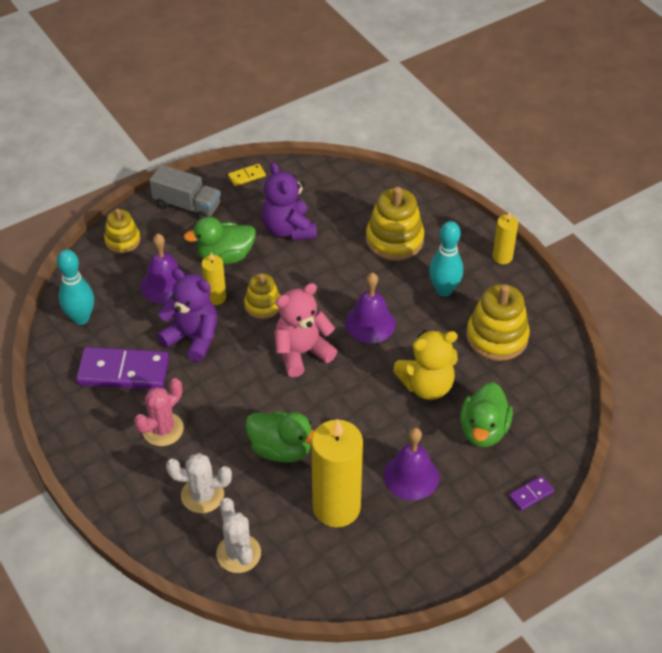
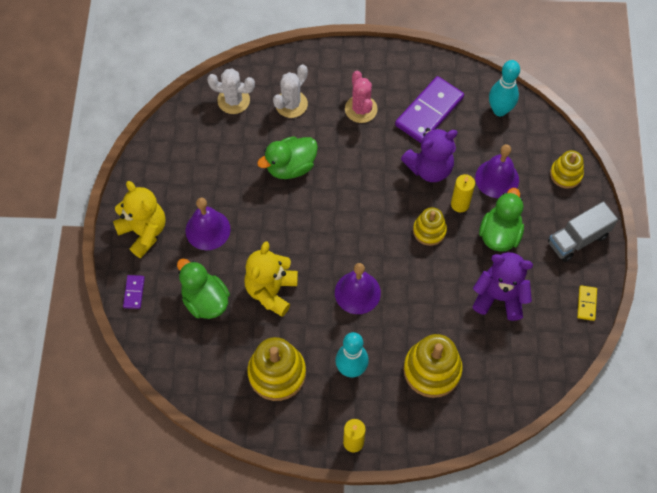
camera: 125 degrees right, 15 degrees up
pink teddy bear [274,283,337,377] -> none
yellow candle [311,419,363,527] -> none
none -> yellow teddy bear [113,181,166,258]

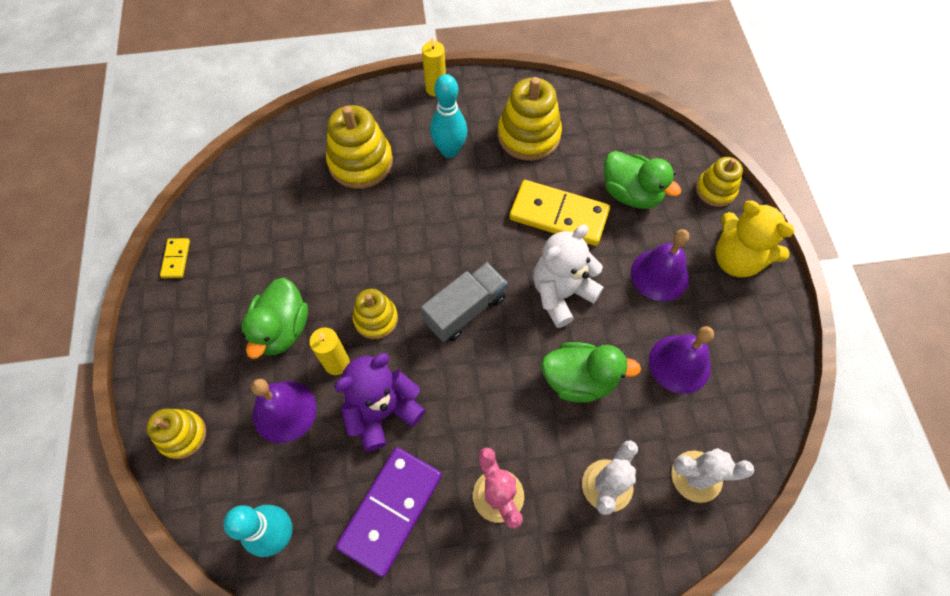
camera: 170 degrees right, 0 degrees up
purple domino [123,275,145,309] -> yellow stacking toy [696,157,743,207]
yellow teddy bear [244,241,298,317] -> yellow domino [509,180,610,246]
green duck [257,136,318,179] -> green duck turned 45 degrees clockwise [541,342,641,403]
purple bell [335,263,381,314] -> purple bell moved to [649,326,714,394]
purple teddy bear [472,252,533,321] -> none
grey truck [548,201,618,262] -> grey truck moved to [421,262,508,342]
none -> white teddy bear [533,225,604,328]

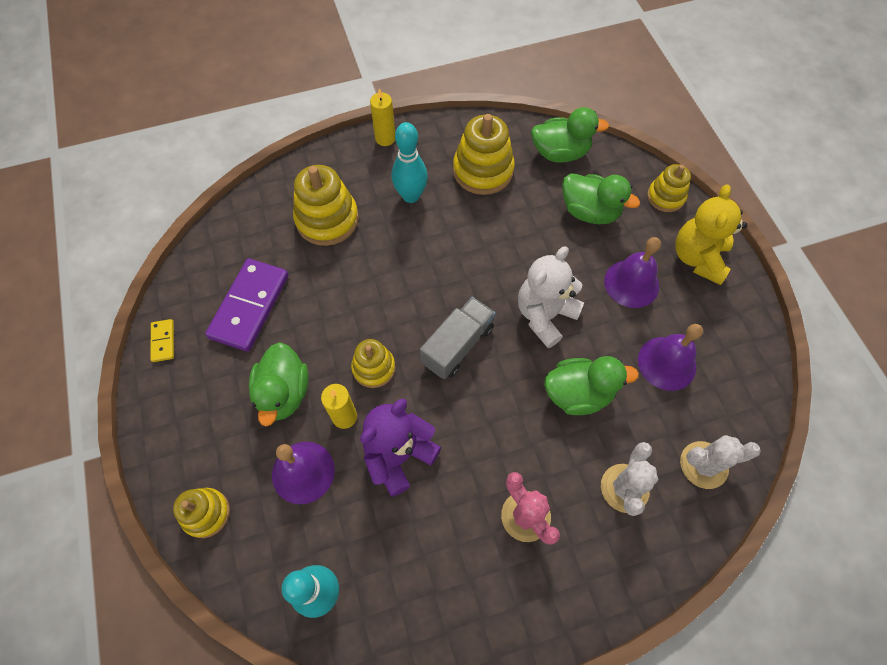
camera: 10 degrees left, 0 degrees up
purple domino [336,447,442,577] -> purple domino moved to [205,258,289,352]
yellow domino [509,180,610,246] -> none
yellow teddy bear [715,201,795,277] -> yellow teddy bear turned 75 degrees clockwise [675,184,747,285]
none -> green duck [531,107,609,163]

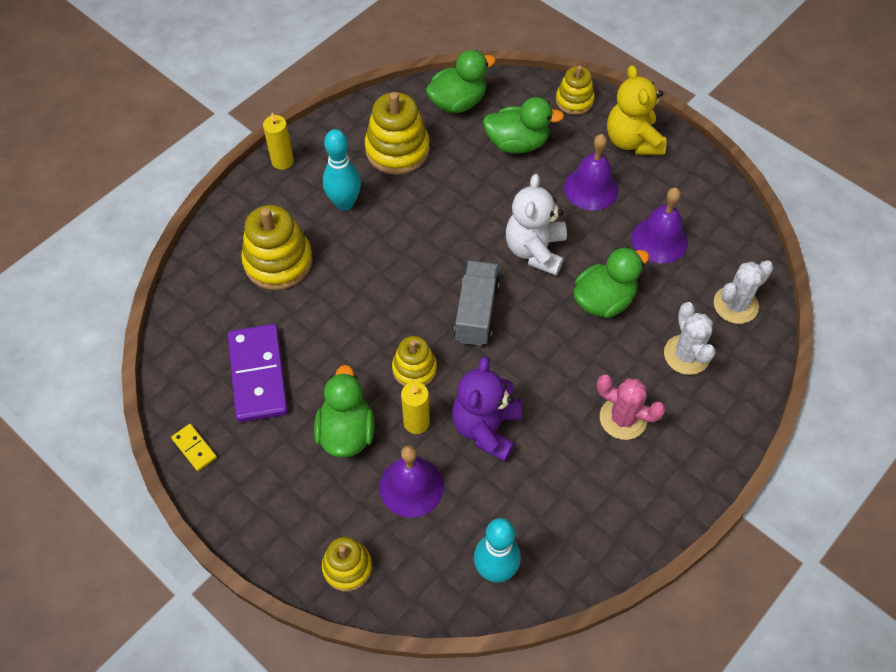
camera: 30 degrees left, 5 degrees down
green duck [249,342,309,426] -> green duck turned 150 degrees counterclockwise [314,365,375,458]

